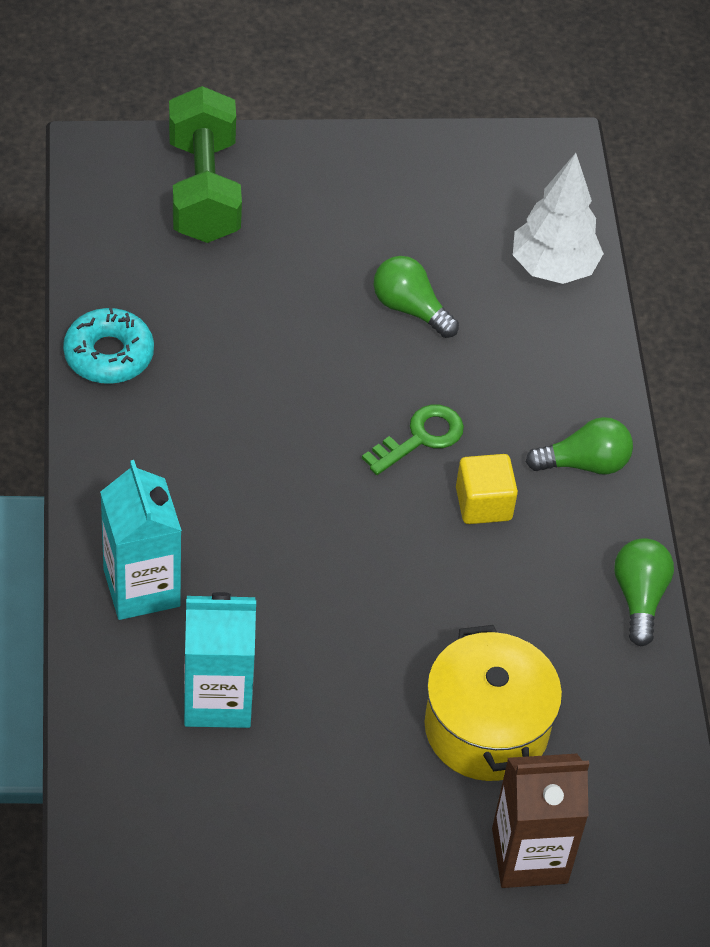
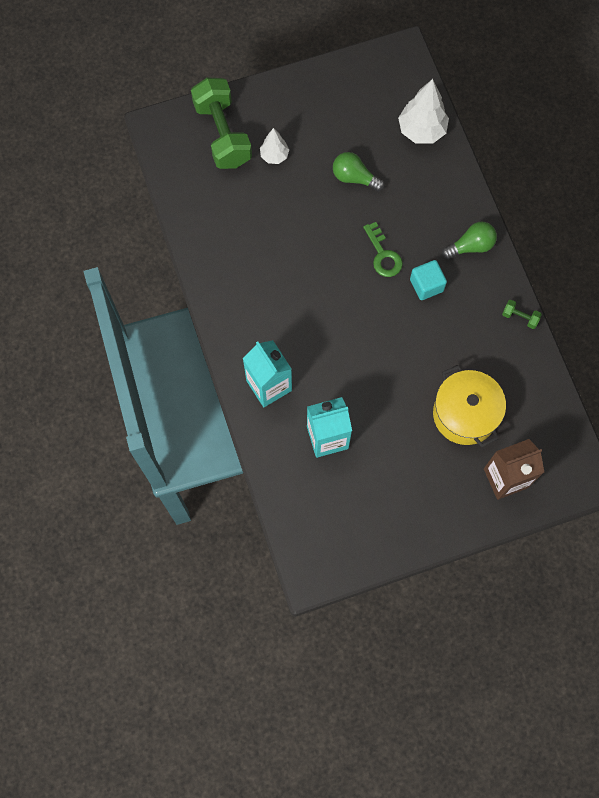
camera: 10 degrees left, 20 degrees up
turquoise donut [63,307,154,384] -> none
green key [362,405,464,475] -> green key turned 120 degrees clockwise [363,222,403,277]
yellow cube [456,454,518,524] -> turquoise cube [410,260,447,300]
green light bulb [614,538,674,646] -> green dumbbell [502,300,542,329]
none -> white tree [260,128,289,164]

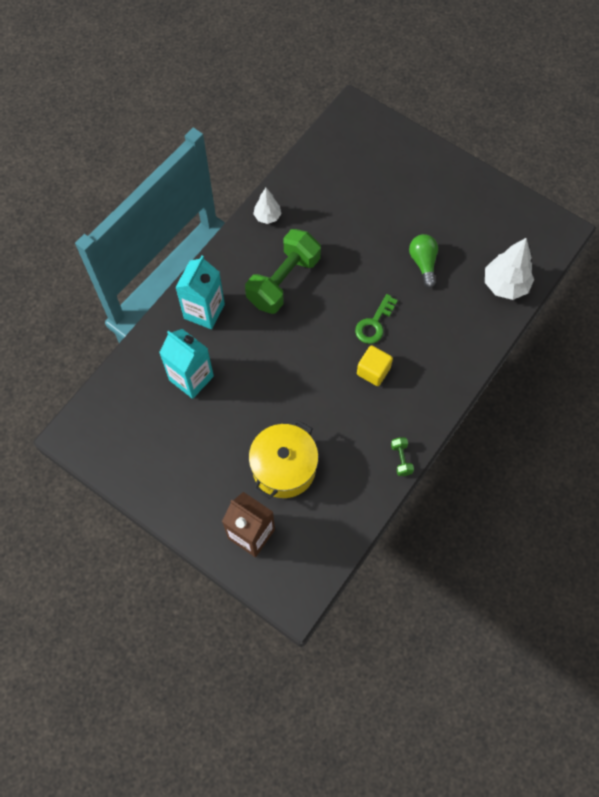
camera: 55 degrees right, 5 degrees down
green dumbbell [191,78,252,169] -> green dumbbell moved to [245,229,321,314]
white tree [260,128,289,164] -> white tree moved to [253,188,282,224]
turquoise cube [410,260,447,300] -> yellow cube [357,345,393,386]
green light bulb [442,222,497,259] -> none

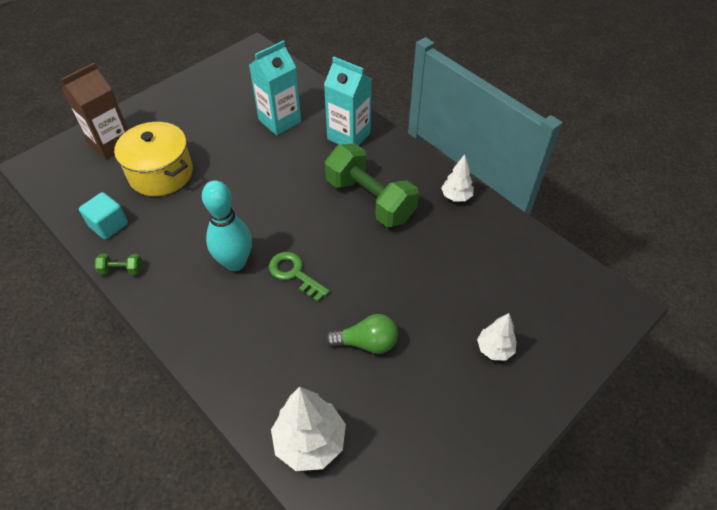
camera: 100 degrees right, 15 degrees down
yellow cube [357,345,393,386] -> turquoise bowling pin [202,180,252,271]
none -> turquoise cube [79,192,128,240]
none -> white tree [477,313,516,361]

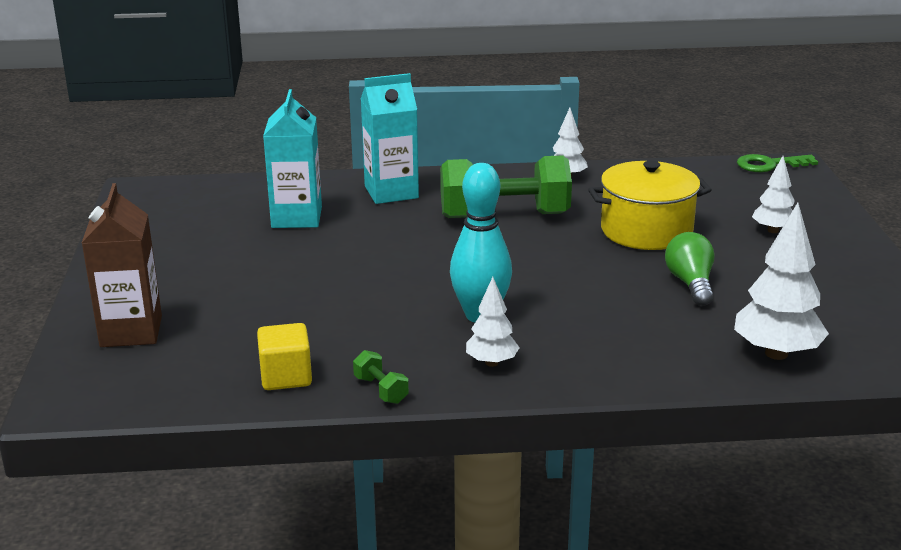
camera: 50 degrees left, 25 degrees down
turquoise cube [79,192,128,240] -> yellow cube [257,323,312,390]
green dumbbell [95,254,142,275] -> green dumbbell turned 75 degrees counterclockwise [353,350,409,404]
yellow pot [114,122,193,196] -> yellow pot moved to [588,161,712,250]
green key [269,252,330,302] -> green key moved to [737,154,818,172]
green light bulb [325,314,398,354] -> green light bulb turned 45 degrees counterclockwise [665,232,714,306]
none -> white tree [466,277,520,367]

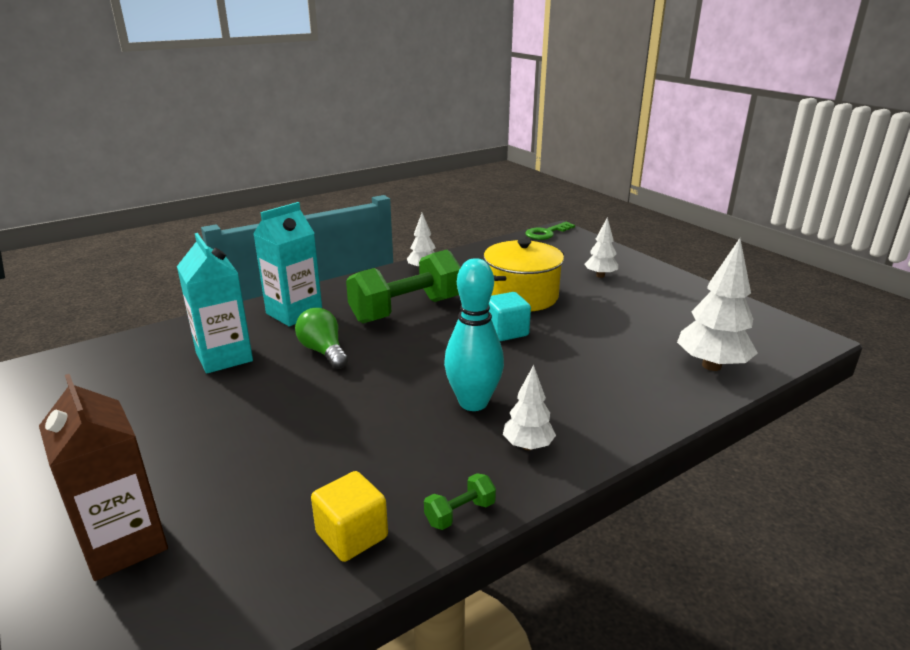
camera: 30 degrees left, 0 degrees up
green dumbbell [353,350,409,404] -> green dumbbell turned 60 degrees counterclockwise [424,473,496,530]
green light bulb [665,232,714,306] -> green light bulb moved to [295,308,348,369]
none -> turquoise cube [489,292,531,341]

